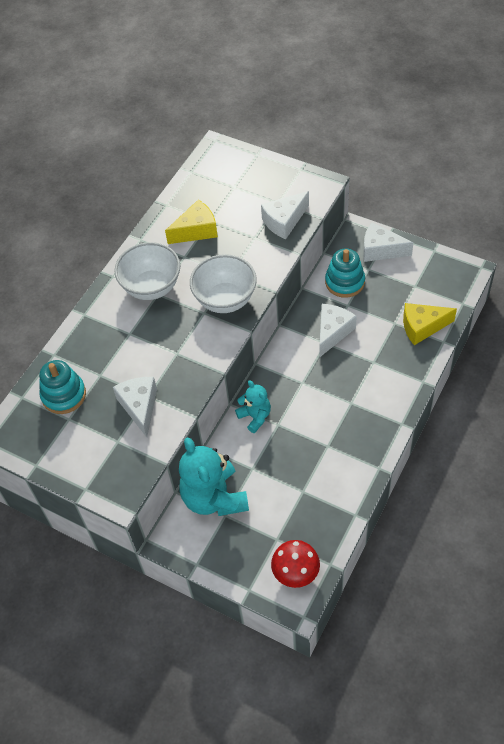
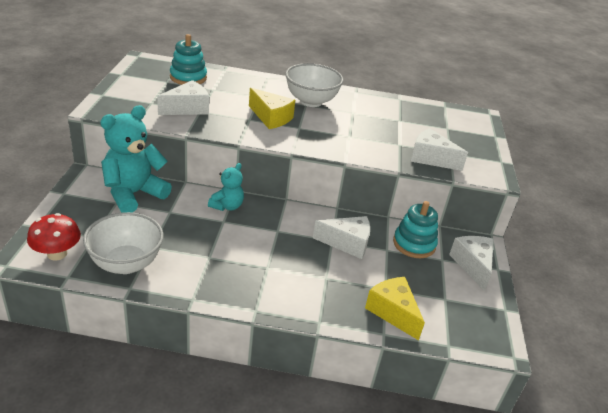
camera: 60 degrees right, 20 degrees down
yellow cheese [165,199,218,244] -> yellow cheese moved to [249,88,295,129]
white bowl [190,254,257,313] -> white bowl moved to [83,212,163,274]

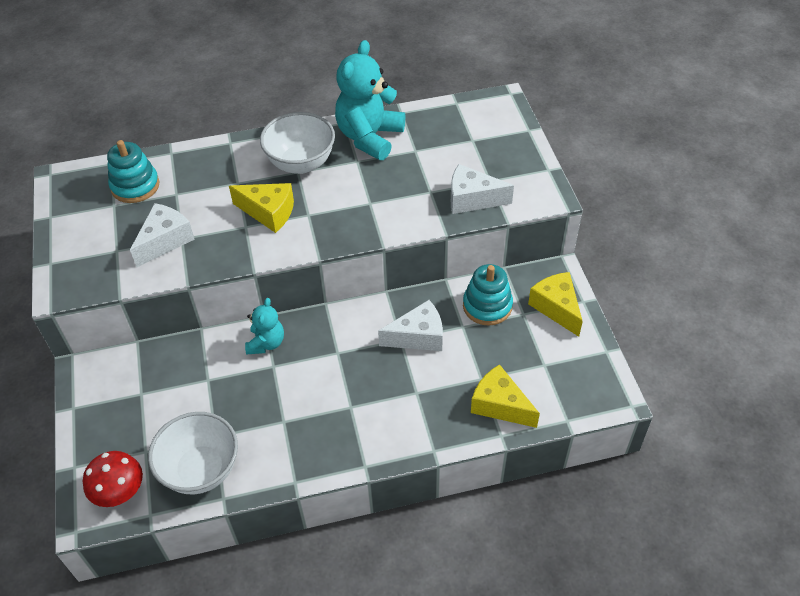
camera: 15 degrees left, 15 degrees up
turquoise teddy bear [100,105,172,213] -> turquoise teddy bear moved to [335,40,405,160]
white cheese [449,236,494,291] -> yellow cheese [528,272,583,337]

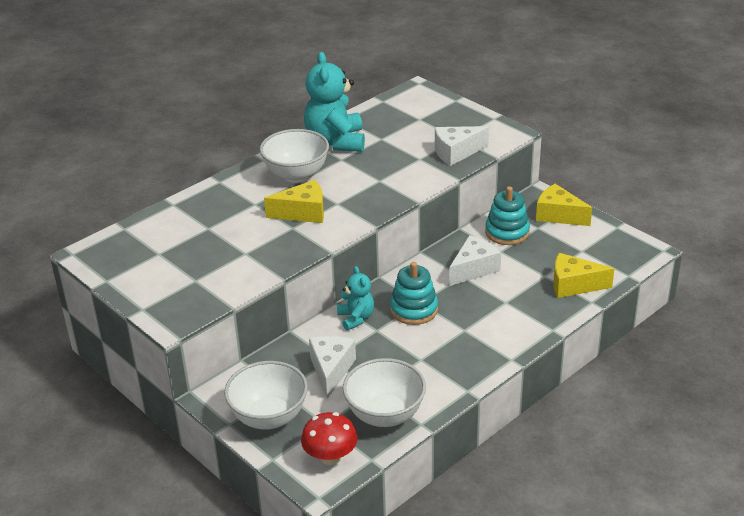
camera: 30 degrees left, 15 degrees down
turquoise stacking toy [107,140,159,203] -> turquoise stacking toy moved to [390,262,438,325]
white cheese [130,203,195,267] -> white cheese moved to [309,336,356,399]
none -> white bowl [224,361,308,429]

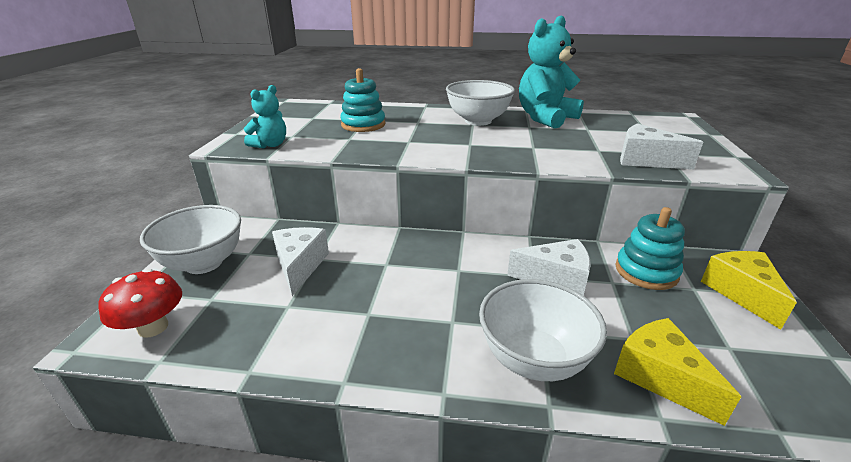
camera: 50 degrees right, 5 degrees down
yellow cheese [264,180,324,223] -> none
white cheese [309,336,356,399] -> white cheese turned 60 degrees counterclockwise [272,227,329,296]
turquoise teddy bear [337,266,374,330] -> turquoise teddy bear moved to [244,85,286,148]
white bowl [343,358,426,427] -> white bowl moved to [479,279,607,381]
turquoise stacking toy [390,262,438,325] -> turquoise stacking toy moved to [340,68,385,132]

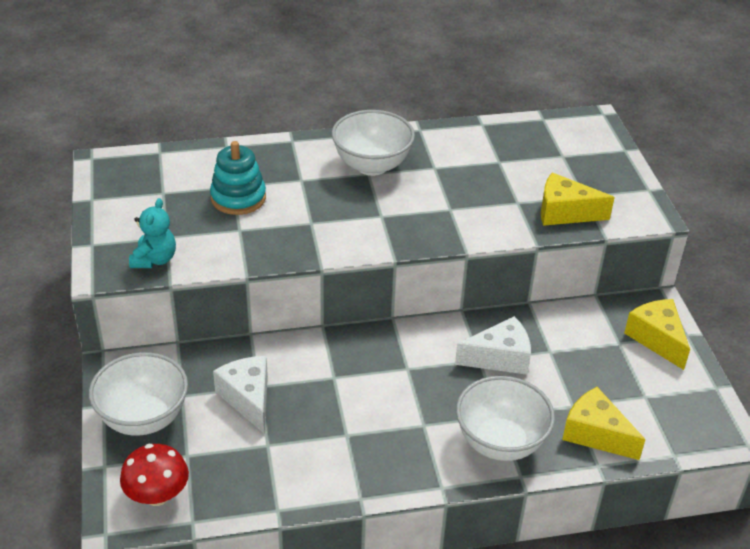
camera: 20 degrees left, 10 degrees up
turquoise teddy bear [519,15,584,129] -> none
turquoise stacking toy [615,207,685,290] -> none
white cheese [620,123,703,169] -> yellow cheese [541,173,615,226]

